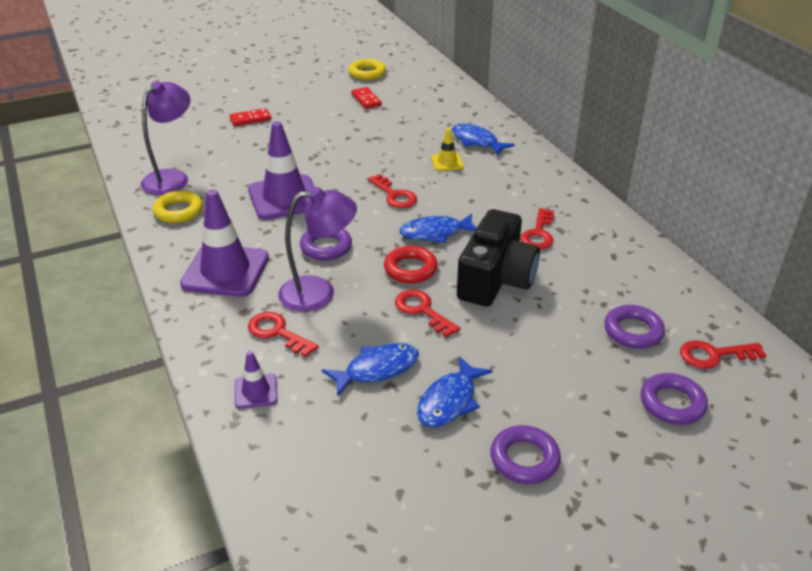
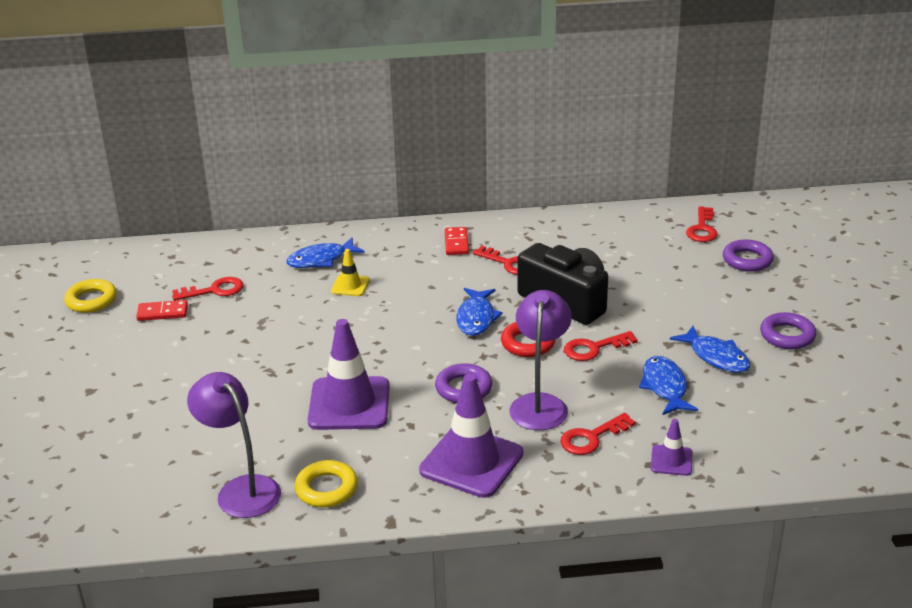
camera: 70 degrees left, 5 degrees down
red domino [229,108,271,126] -> red domino moved to [445,227,469,255]
red key [368,174,417,208] -> red key moved to [172,277,244,301]
purple ring [604,305,665,349] -> none

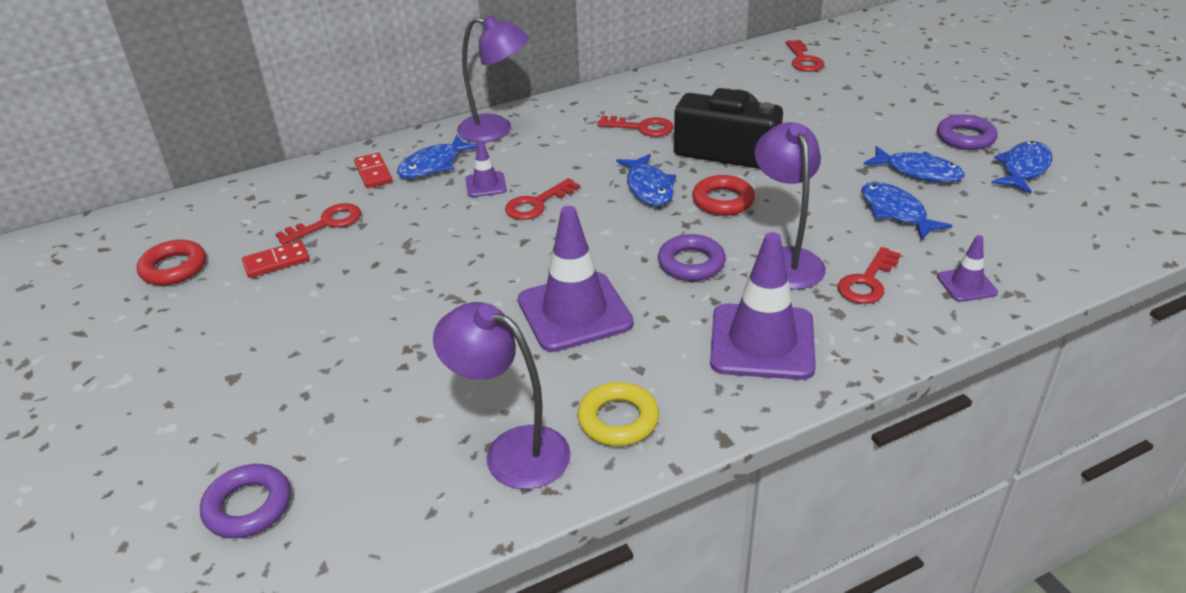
camera: 20 degrees left, 5 degrees up
yellow ring [64,279,117,313] -> red ring [137,240,206,285]
yellow traffic cone [331,249,369,296] -> purple traffic cone [465,140,507,197]
red domino [445,227,469,255] -> red domino moved to [354,153,392,188]
red key [564,331,638,361] -> red key moved to [505,178,580,220]
purple ring [723,239,774,272] -> purple ring moved to [200,464,291,538]
none -> purple lamp [457,15,529,143]
none -> blue fish [991,141,1052,194]

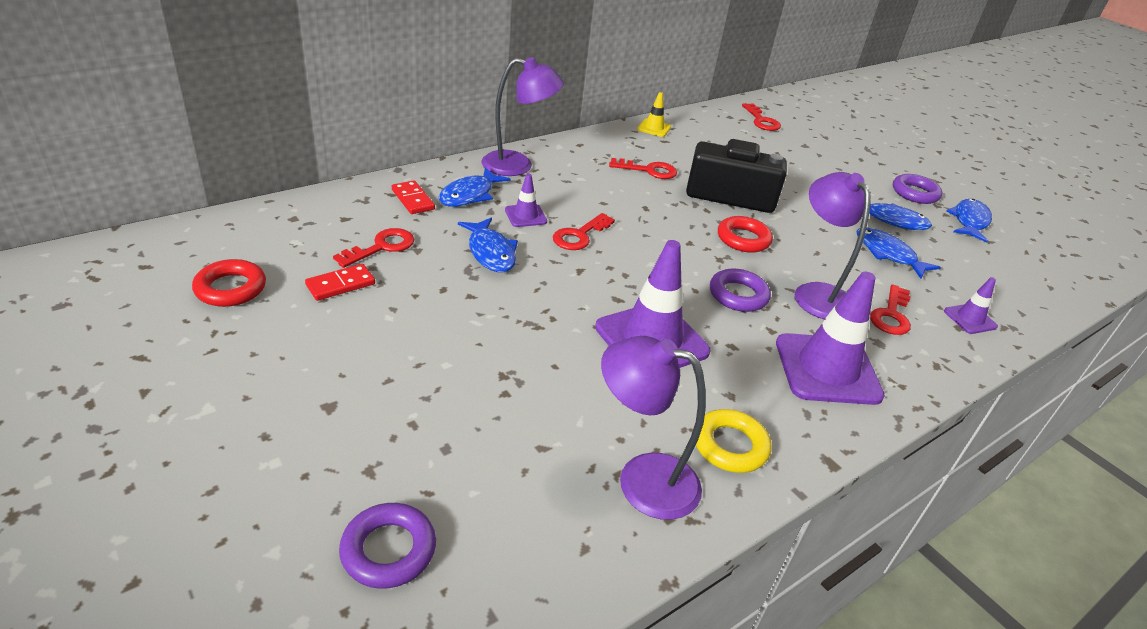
camera: 15 degrees left, 0 degrees up
blue fish [616,154,676,206] -> blue fish moved to [458,217,518,272]
none -> yellow traffic cone [637,92,671,137]

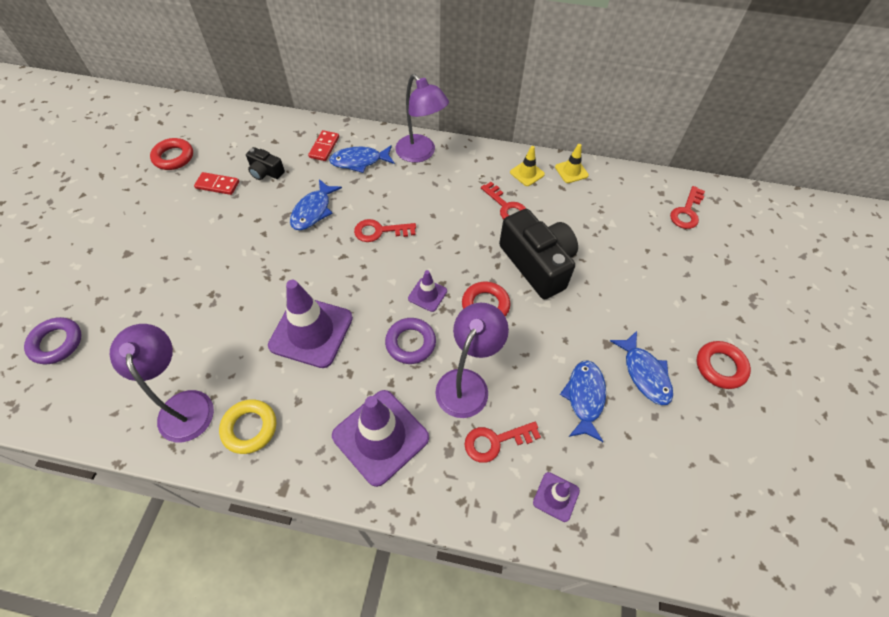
camera: 50 degrees right, 20 degrees up
red key [333,228,415,268] -> black camera [246,147,285,180]
purple traffic cone [505,174,547,227] -> purple traffic cone moved to [408,270,447,312]
purple ring [893,174,942,204] -> red ring [697,341,751,389]
blue fish [947,199,992,243] -> none
none -> yellow traffic cone [510,146,545,186]

